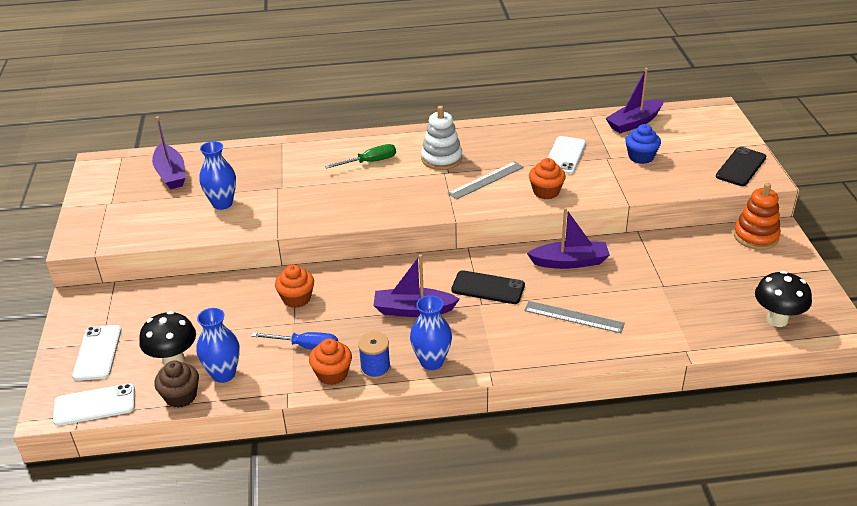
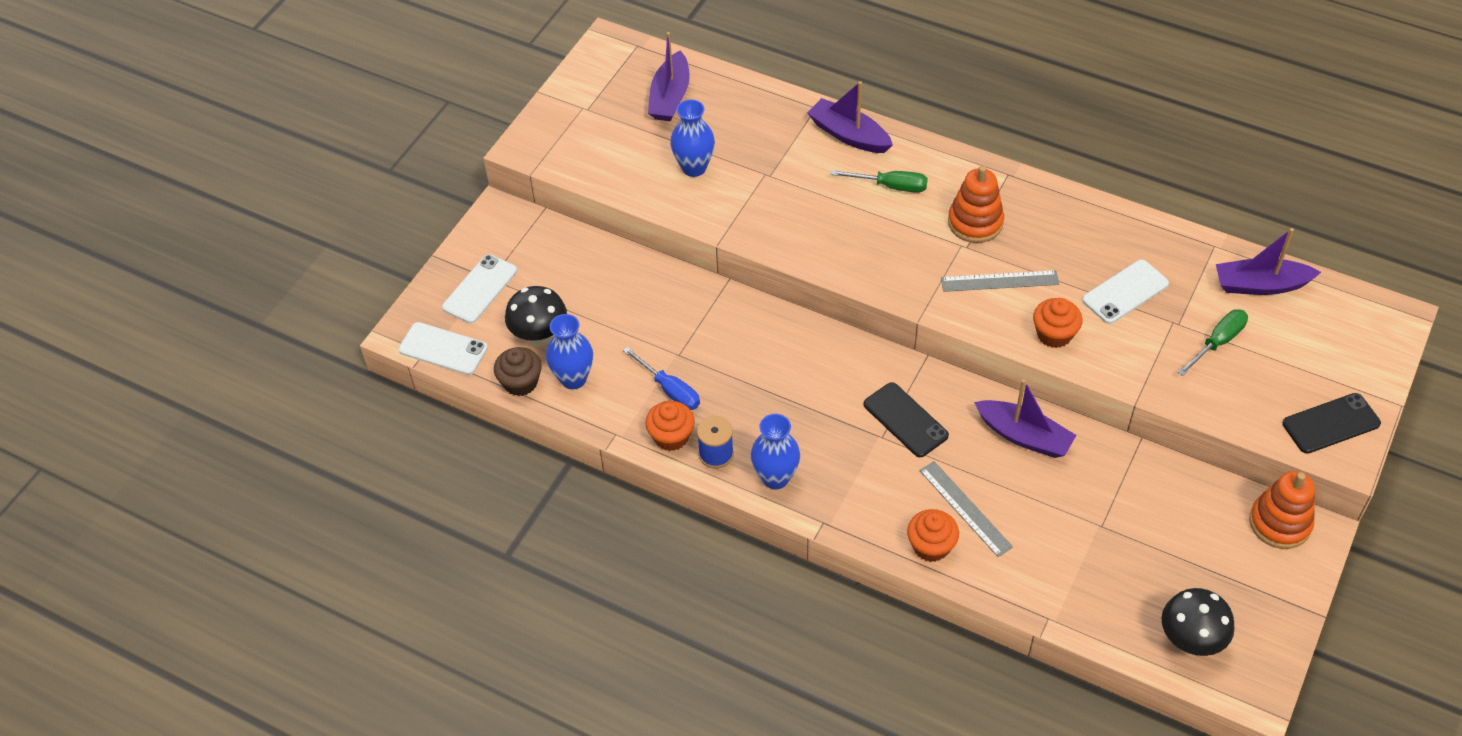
camera: 35 degrees right, 15 degrees up
orange cupcake [275,265,314,308] -> orange cupcake moved to [907,509,959,562]
purple boat [373,254,460,317] -> purple boat moved to [807,81,893,153]
white stacking toy [421,106,462,170] -> orange stacking toy [948,166,1004,243]
blue cupcake [625,124,661,164] -> green screwdriver [1177,309,1248,376]

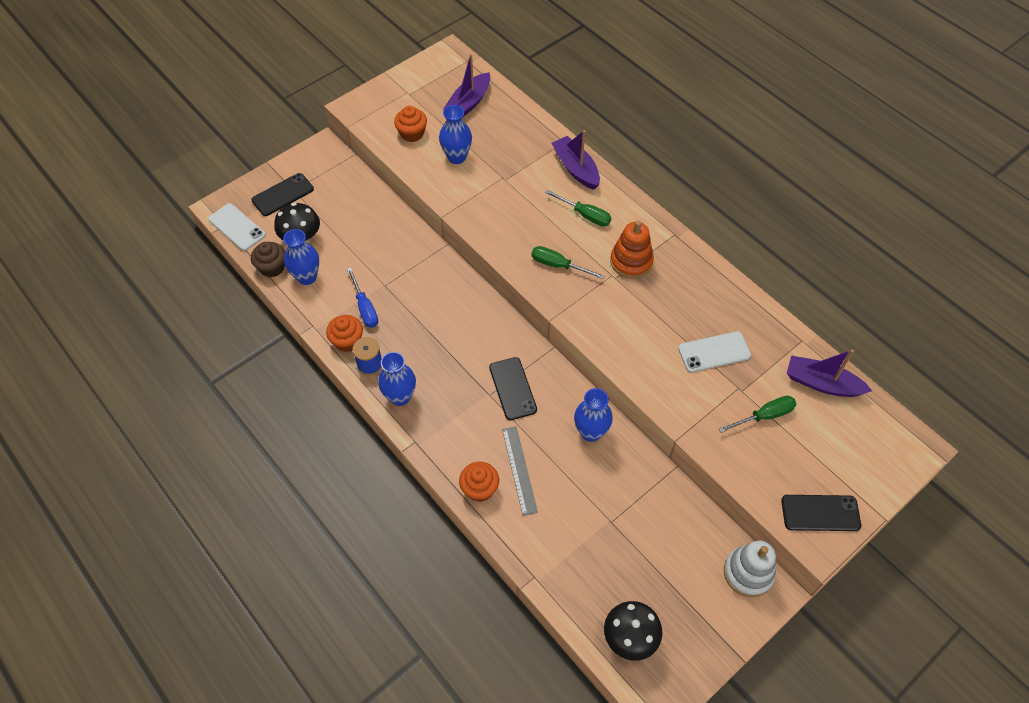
camera: 20 degrees right, 5 degrees up
white phone [442,254,517,323] -> black phone [251,173,314,216]
grey ruler [941,270,1059,292] -> none
purple boat [974,379,1076,458] -> blue vase [574,388,613,442]
orange cupcake [1033,298,1083,348] -> orange cupcake moved to [394,106,427,142]
orange stacking toy [1249,471,1315,549] -> white stacking toy [724,541,776,598]
none -> green screwdriver [532,246,605,279]

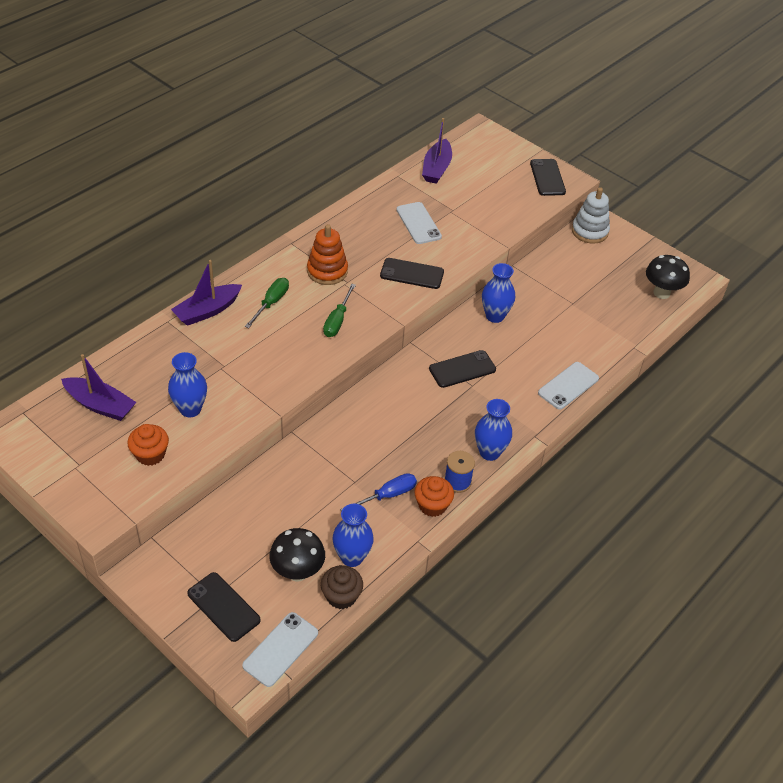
camera: 100 degrees left, 10 degrees down
orange cupcake [459,462,499,502] -> white phone [538,362,599,410]
grey ruler [502,426,538,516] -> none
green screwdriver [718,396,796,433] -> none
none -> black phone [380,258,444,289]

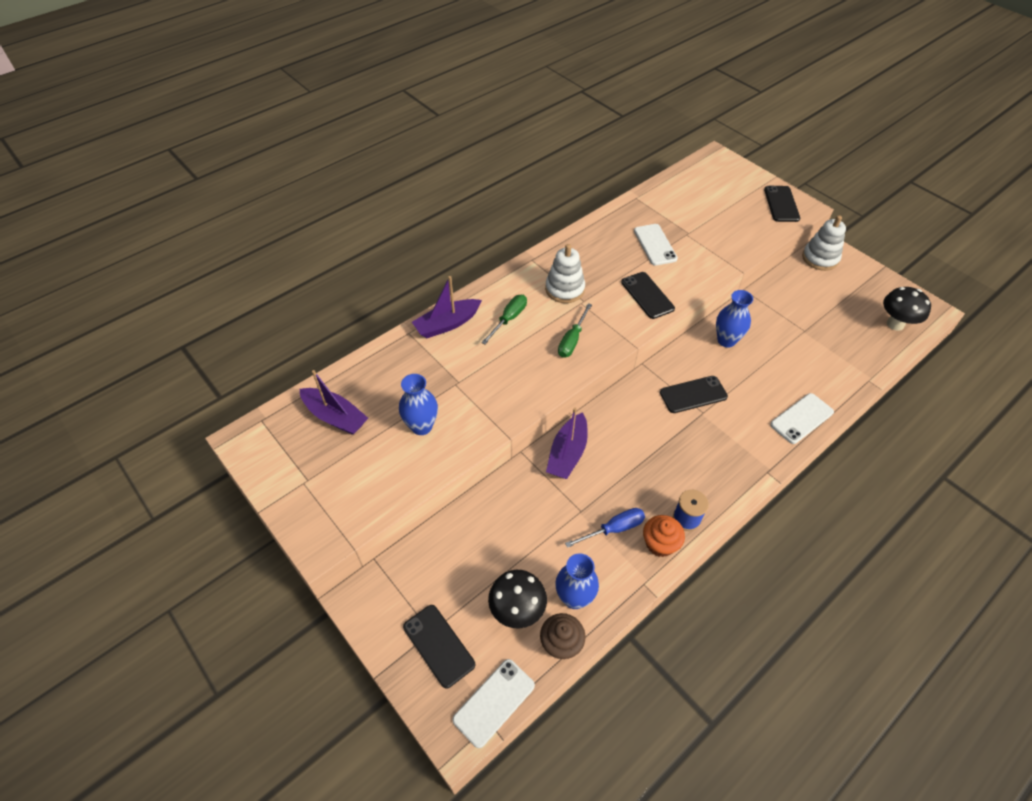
camera: 10 degrees right, 5 degrees up
orange cupcake [127,424,169,466] -> none
orange stacking toy [307,224,348,285] -> white stacking toy [545,244,585,303]
black phone [380,258,444,289] -> black phone turned 45 degrees clockwise [621,272,675,319]
purple boat [422,118,452,184] -> purple boat moved to [546,408,588,479]
blue vase [475,399,512,461] -> none

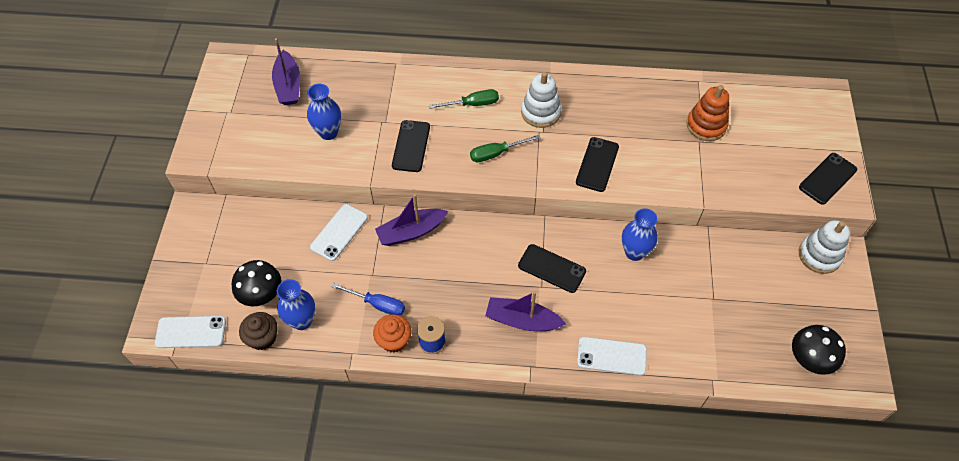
camera: 45 degrees right, 5 degrees up
black phone [403,605,475,689] -> black phone moved to [392,120,430,172]
purple boat [412,276,482,338] -> purple boat moved to [485,291,566,331]
white phone [634,224,678,266] -> white phone moved to [310,204,368,261]
none -> orange stacking toy [686,85,729,141]

